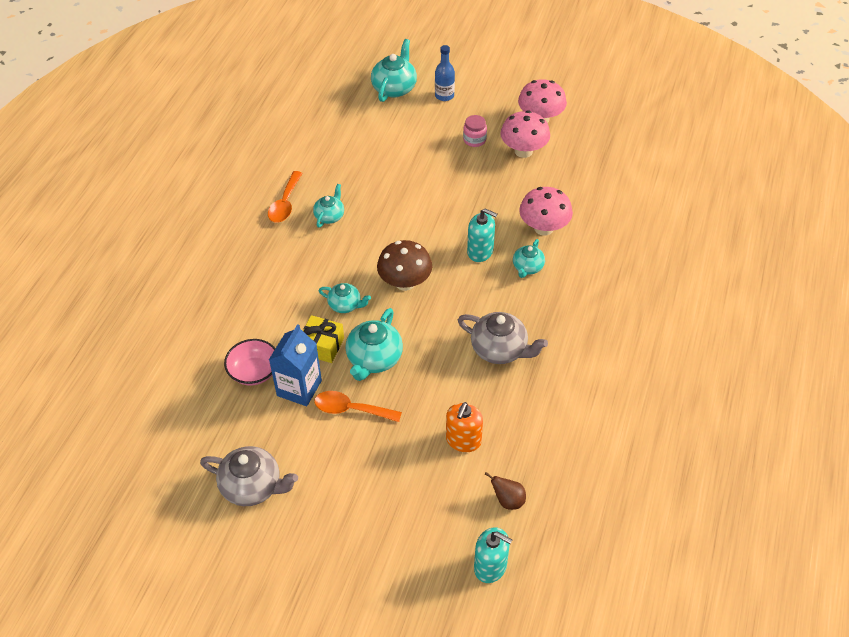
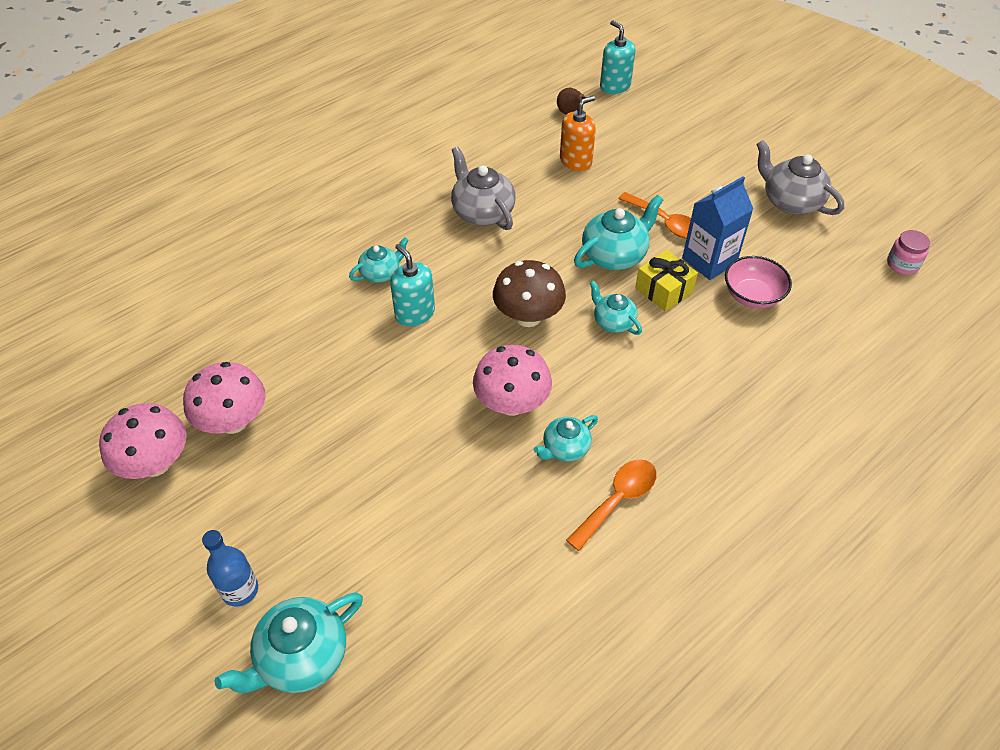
camera: 150 degrees left, 0 degrees up
pink jar [463,115,487,147] -> pink jar moved to [887,230,930,275]
pink mushroom [519,187,573,236] -> pink mushroom moved to [473,345,552,416]

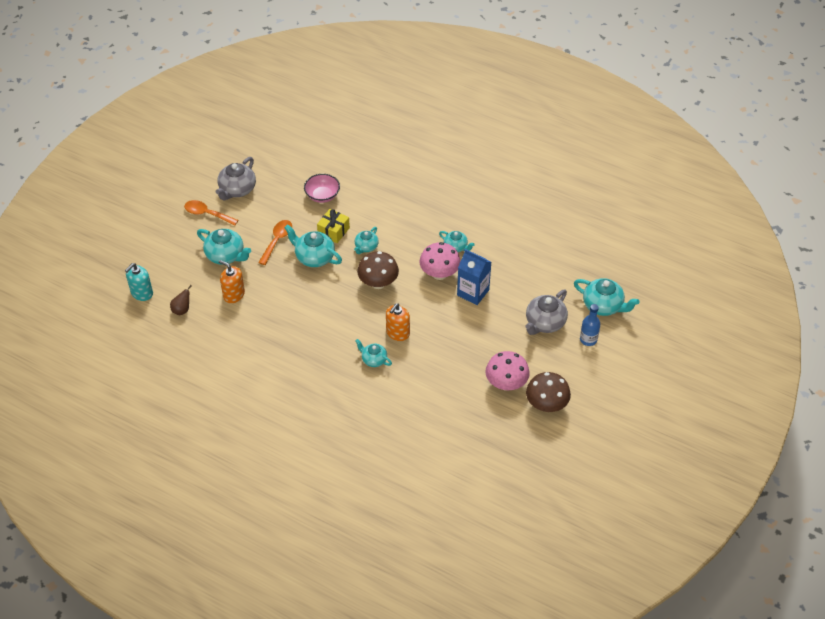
camera: 110 degrees left, 0 degrees up
pink mushroom [99,403,187,479] -> brown mushroom [526,372,571,412]
turquoise soap dispenser [390,244,435,326] -> orange soap dispenser [386,303,410,341]
grey teapot [451,147,516,230] -> grey teapot moved to [525,290,568,335]
orange spoon [566,459,657,551] -> orange spoon moved to [184,200,238,225]
blue carton [682,176,753,280] -> blue carton moved to [457,249,491,305]
pink jar [887,230,930,275] -> none
none -> turquoise teapot [197,229,251,265]

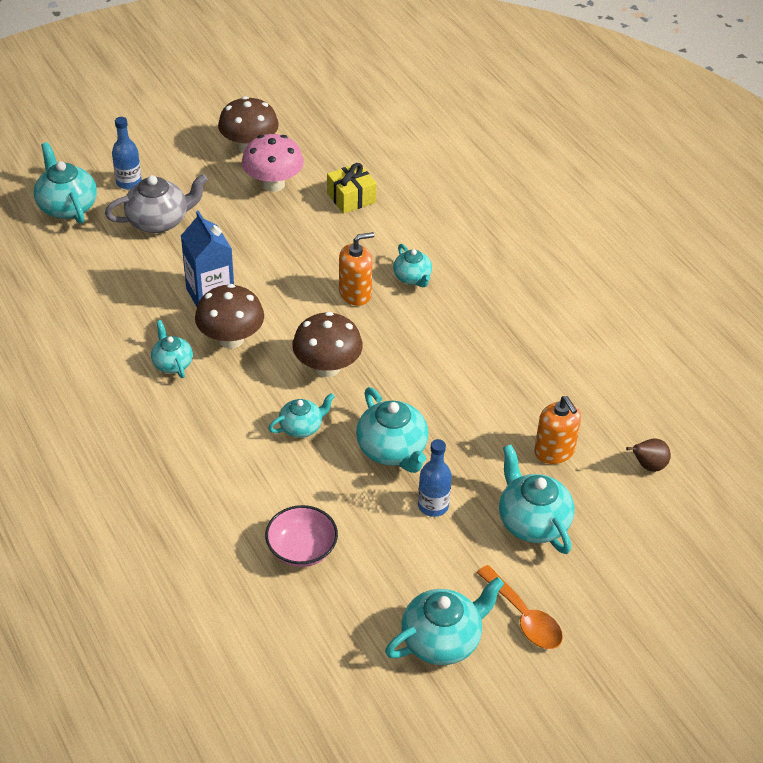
camera: 150 degrees left, 5 degrees down
turquoise soap dispenser [125,263,153,301] -> none
grey teapot [216,157,256,200] -> turquoise teapot [385,577,504,665]
orange spoon [258,220,292,265] -> blue bottle [418,439,452,517]
yellow gift [317,209,350,243] -> yellow gift moved to [327,163,377,214]
pink mushroom [420,242,461,280] -> brown mushroom [195,284,264,348]

